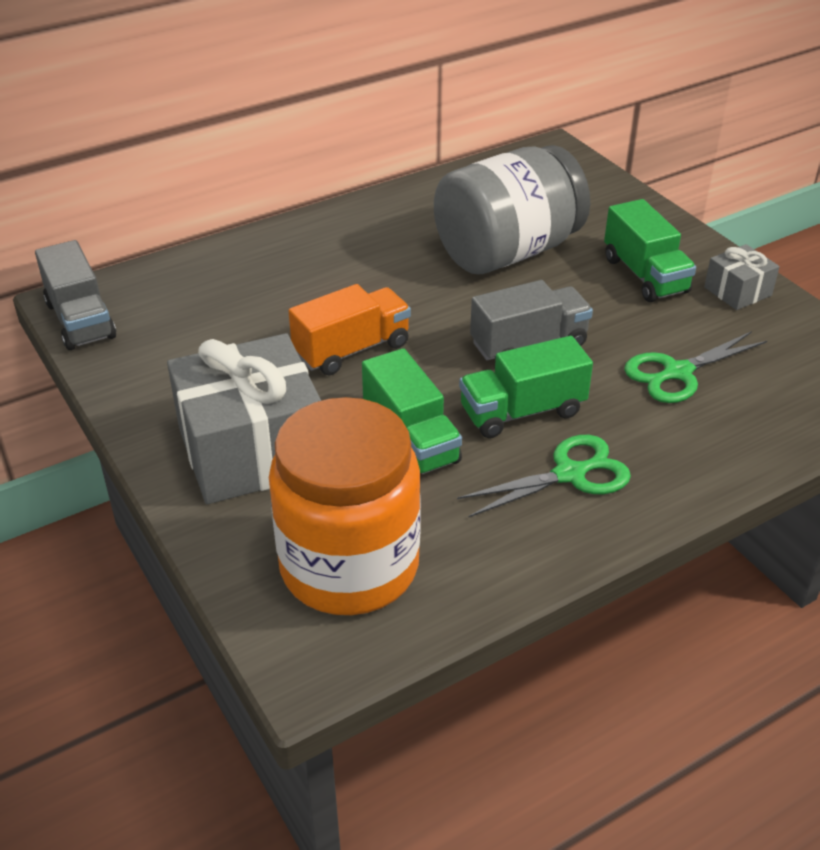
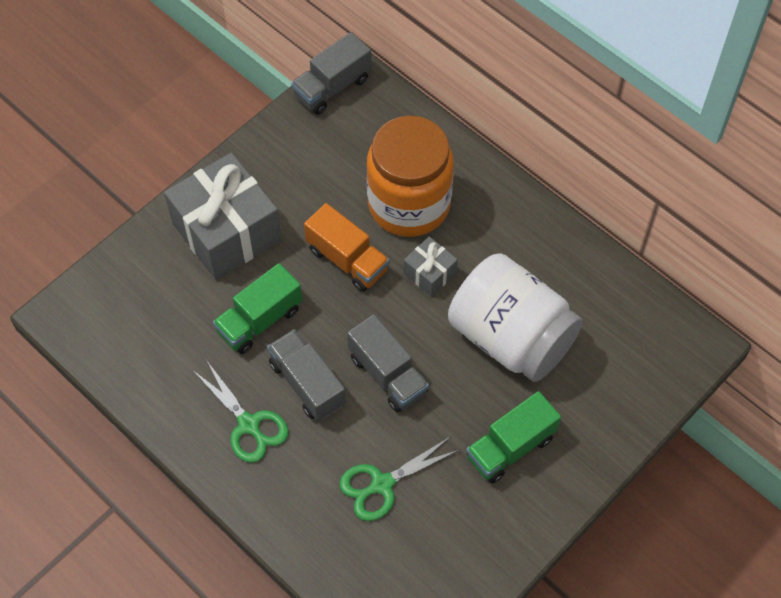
camera: 75 degrees right, 20 degrees up
orange jar [269,397,421,615] -> orange jar moved to [367,116,454,237]
grey jar [434,145,590,274] -> white jar [448,253,583,382]
green truck [459,336,593,438] -> grey truck [267,329,346,421]
green scissors [624,331,767,403] -> green scissors turned 75 degrees counterclockwise [339,436,459,521]
grey gift [704,244,780,310] -> grey gift moved to [403,237,458,297]

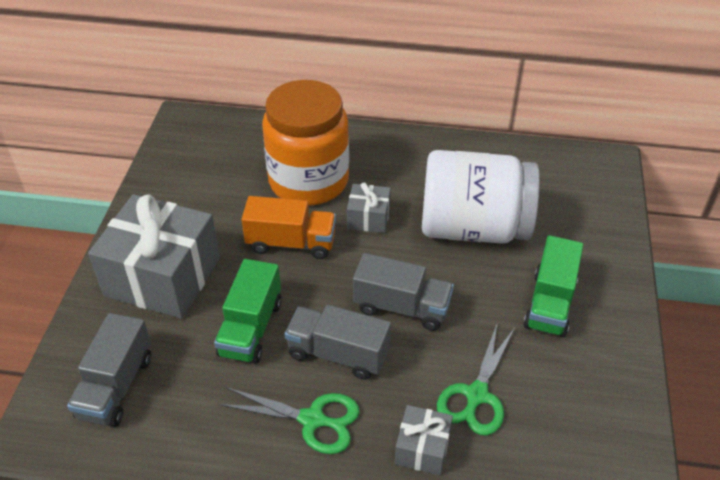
camera: 35 degrees left, 15 degrees down
grey truck [291,32,371,115] -> grey truck moved to [67,313,151,427]
none -> grey gift [395,405,453,475]

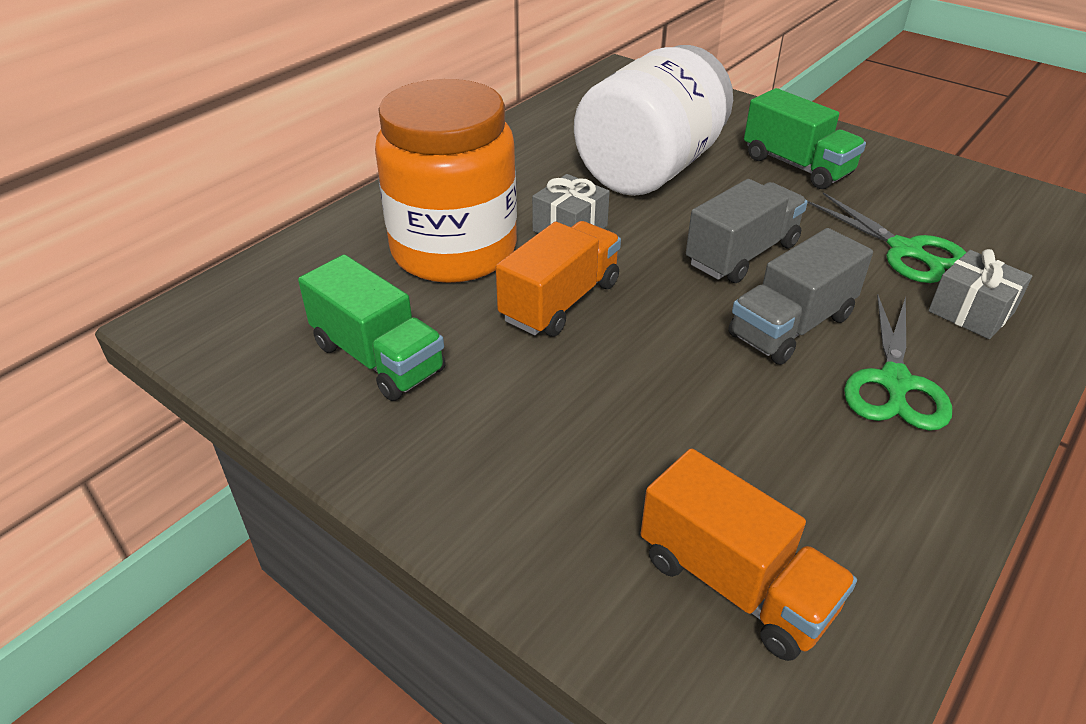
camera: 60 degrees left, 5 degrees down
grey truck [67,313,151,427] -> orange truck [641,448,857,661]
grey gift [88,194,220,319] -> none
green truck [214,259,282,364] -> green truck moved to [298,254,446,401]
green scissors [219,387,360,454] -> green scissors turned 150 degrees clockwise [844,295,952,431]

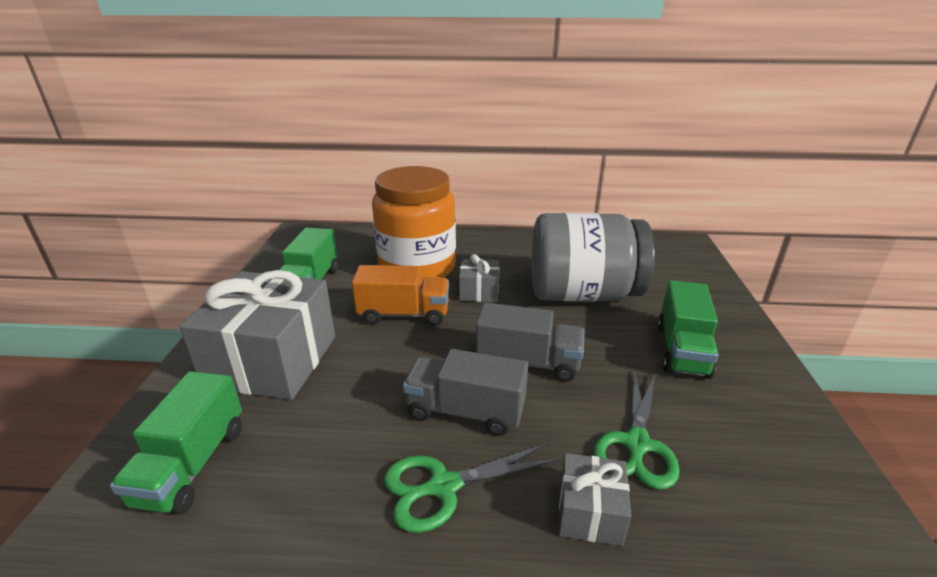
camera: 55 degrees right, 10 degrees down
white jar [574,45,733,196] -> grey jar [532,213,655,302]
orange truck [641,448,857,661] -> green truck [110,371,242,515]
none -> grey gift [179,270,335,400]

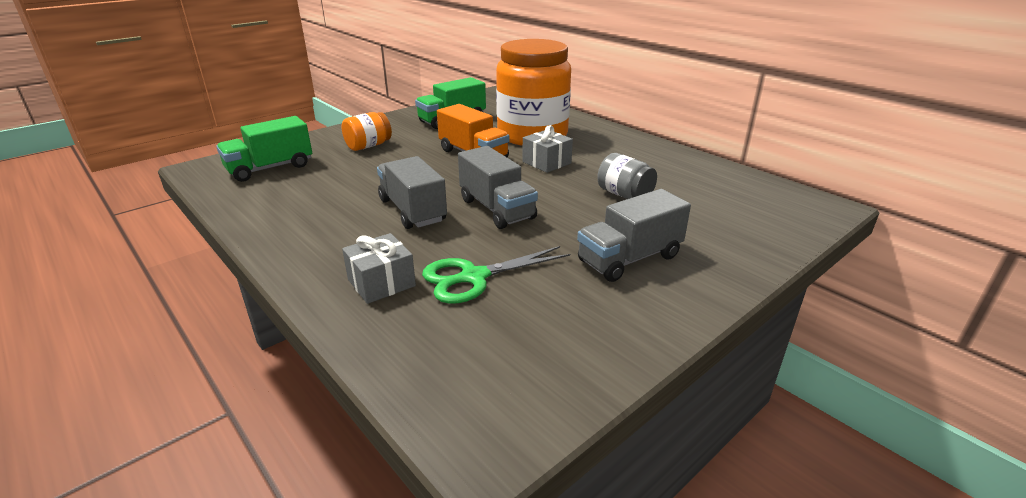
camera: 45 degrees right, 0 degrees up
grey gift [179,270,335,400] -> orange jar [342,112,392,151]
green scissors [384,443,560,533] -> none
grey jar [532,213,655,302] -> grey jar [597,153,657,199], size x0.44
green truck [657,280,719,379] -> grey truck [577,189,691,282]

